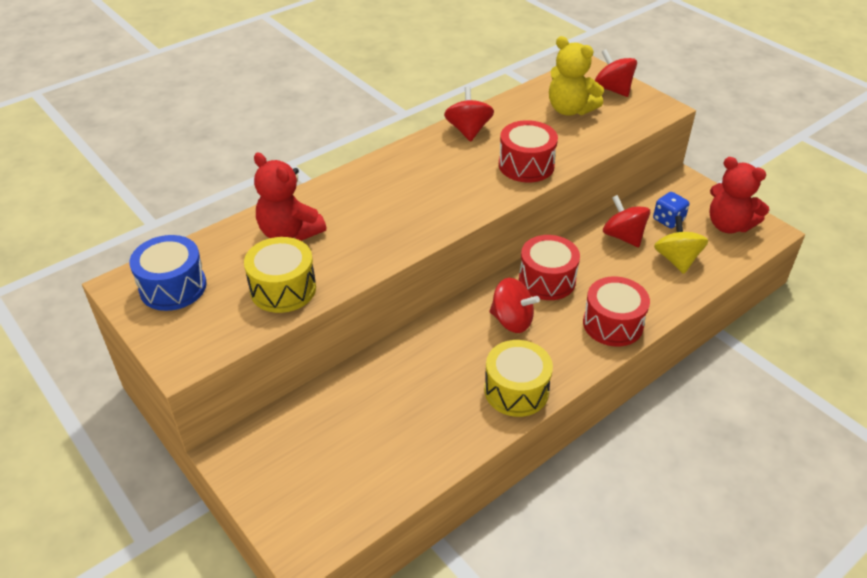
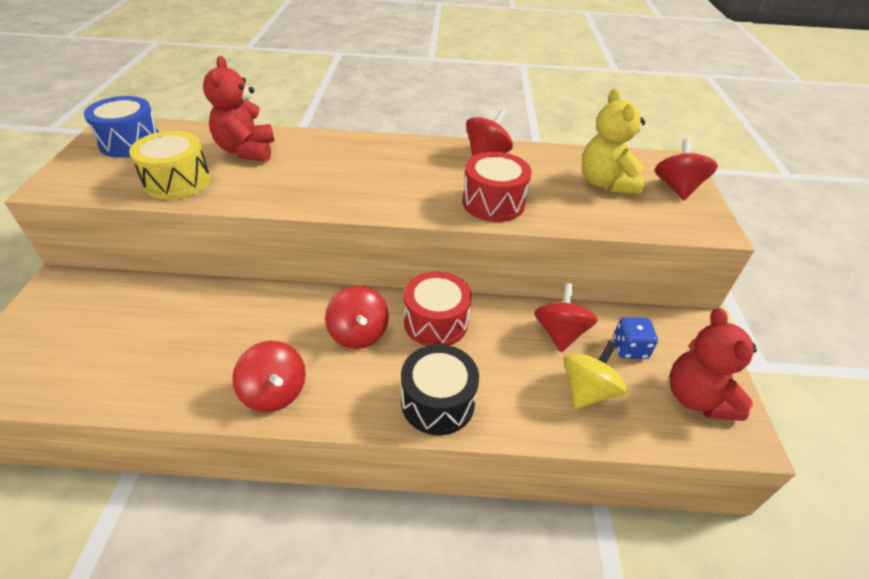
camera: 40 degrees right, 0 degrees up
yellow drum [484,340,553,417] -> red spinning top [232,341,306,412]
red drum [583,276,650,347] -> black drum [401,344,479,435]

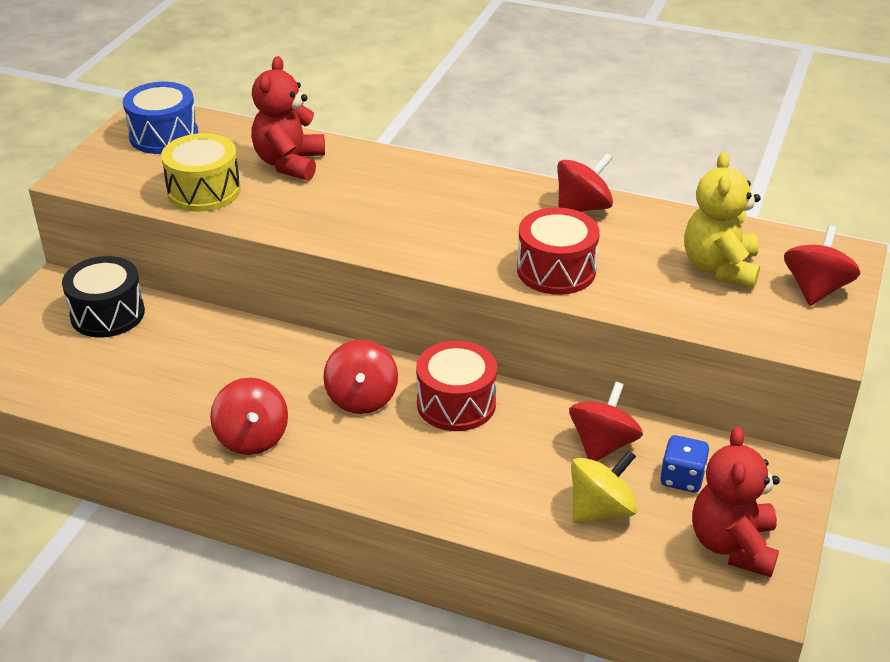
camera: 20 degrees right, 5 degrees down
black drum [401,344,479,435] -> black drum moved to [62,256,145,338]

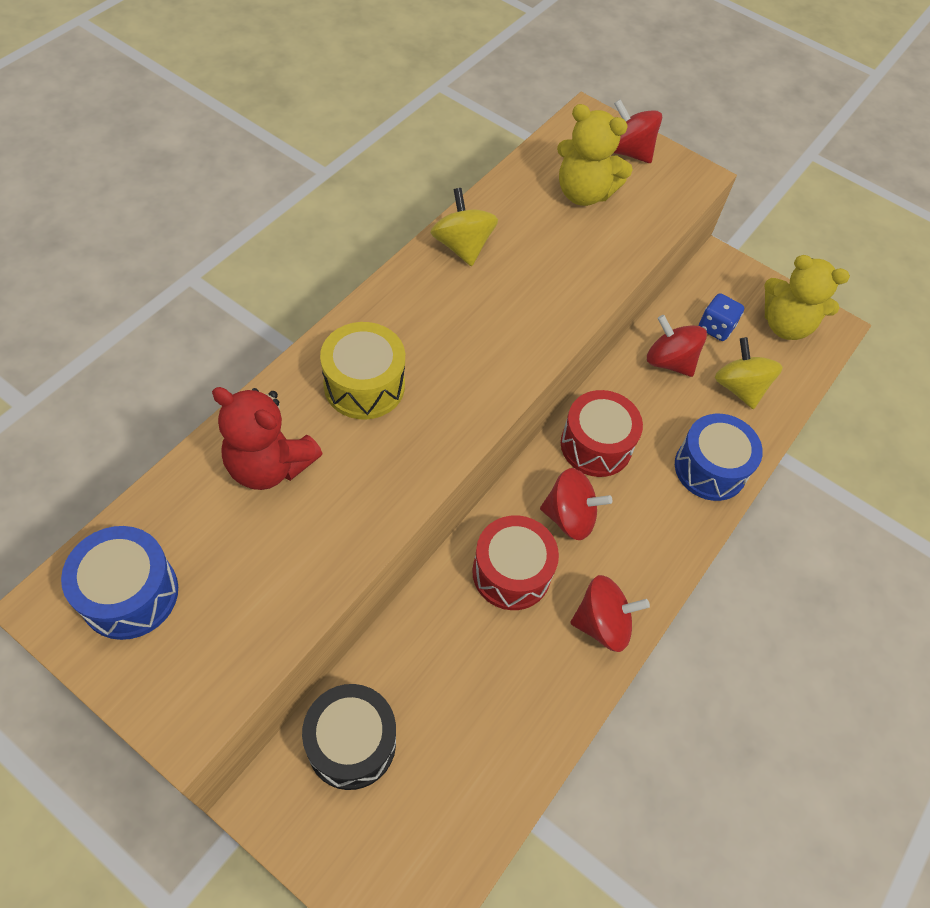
camera: 80 degrees left, 20 degrees up
yellow drum [161,133,241,212] -> yellow drum moved to [320,322,405,420]
red drum [517,207,600,295] -> red drum moved to [472,515,559,610]
red spinning top [557,153,613,212] -> yellow spinning top [430,188,498,266]
red teddy bear [692,427,780,577] -> yellow teddy bear [764,255,850,340]
none -> blue drum [675,414,763,501]

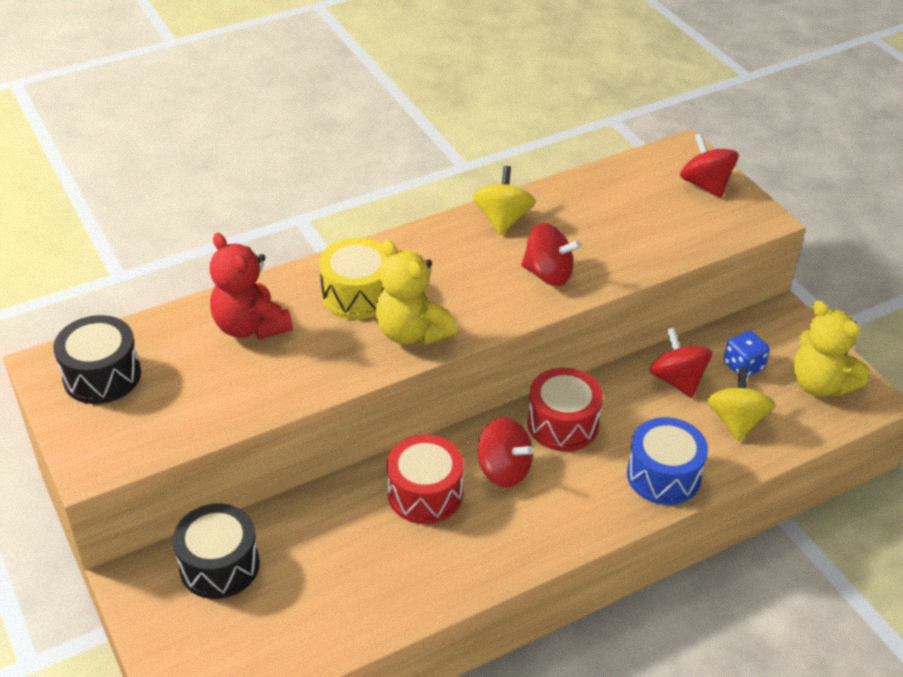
camera: 30 degrees right, 15 degrees down
blue drum [61,526,178,640] -> black drum [53,315,141,404]
yellow teddy bear [557,104,633,206] -> yellow teddy bear moved to [376,240,457,345]
red spinning top [570,575,650,652] -> red spinning top moved to [521,223,581,286]

